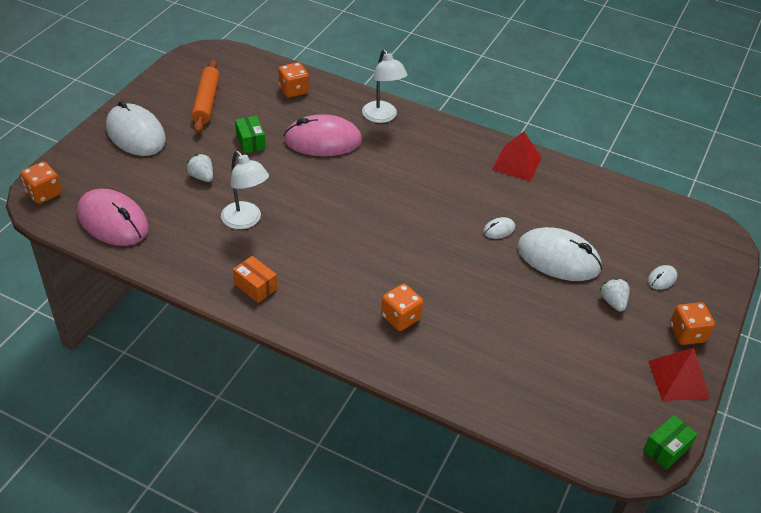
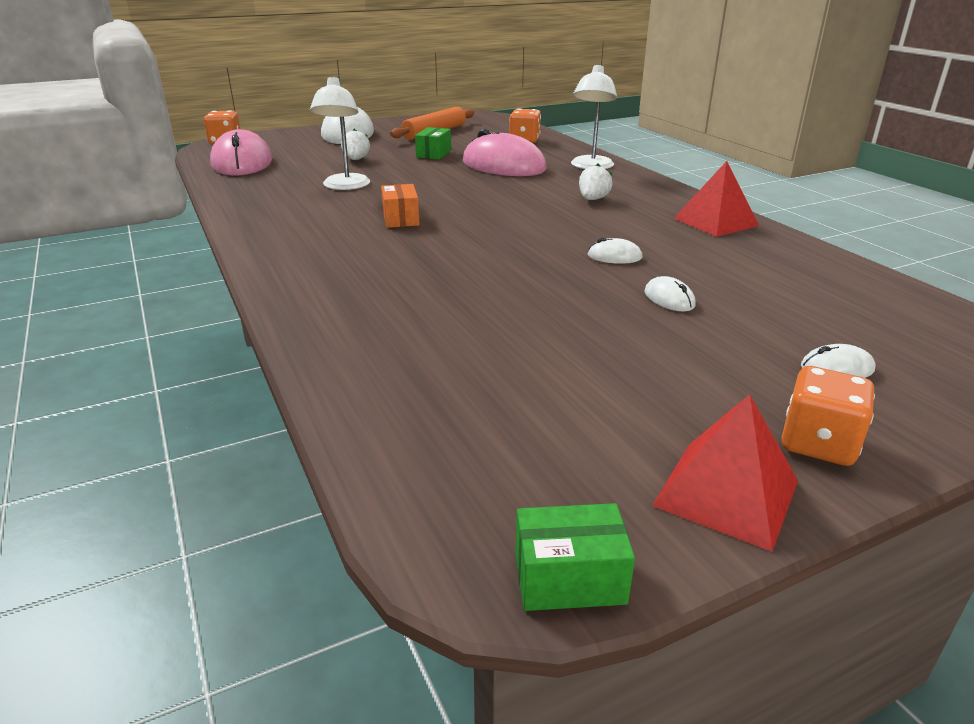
camera: 40 degrees right, 15 degrees down
orange box [233,256,277,303] -> orange box moved to [381,184,420,228]
orange dice [381,284,423,331] -> none
white mouse [517,227,602,281] -> white mouse [645,276,696,311], size x0.42
white strawberry [599,278,630,312] -> white strawberry moved to [579,163,613,200]

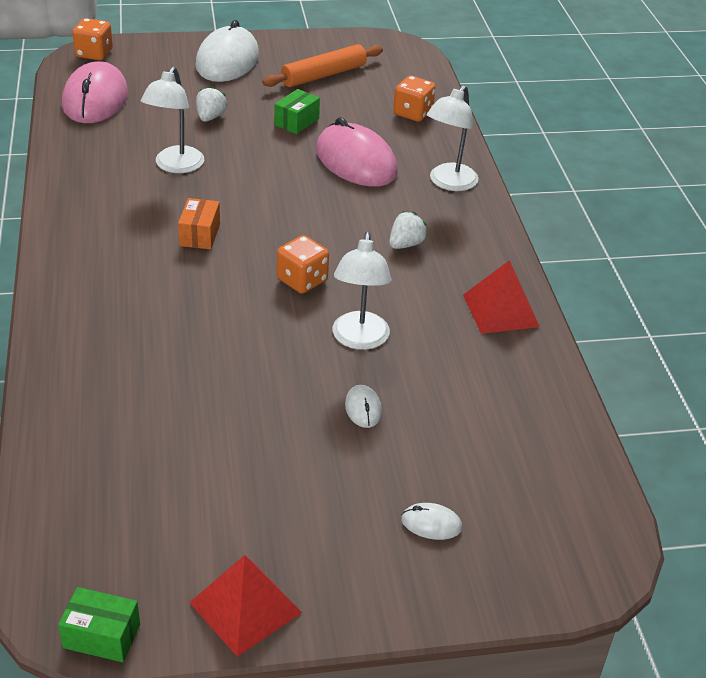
camera: 15 degrees right, 10 degrees up
white mouse [587,237,643,264] -> white lamp [333,232,392,350]
orange dice [782,366,875,466] -> orange dice moved to [277,235,329,294]

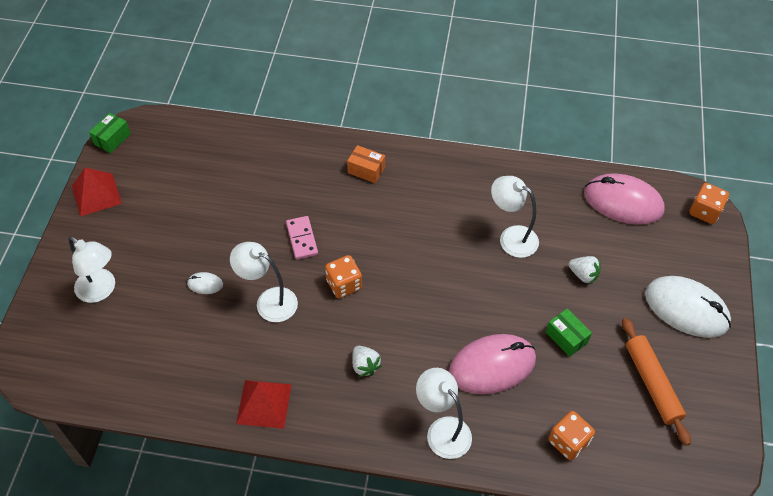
camera: 110 degrees right, 15 degrees up
orange box [178,198,220,250] -> orange box moved to [347,145,385,184]
white mouse [401,503,462,540] -> white lamp [69,237,115,303]
none -> pink domino [286,216,318,259]

